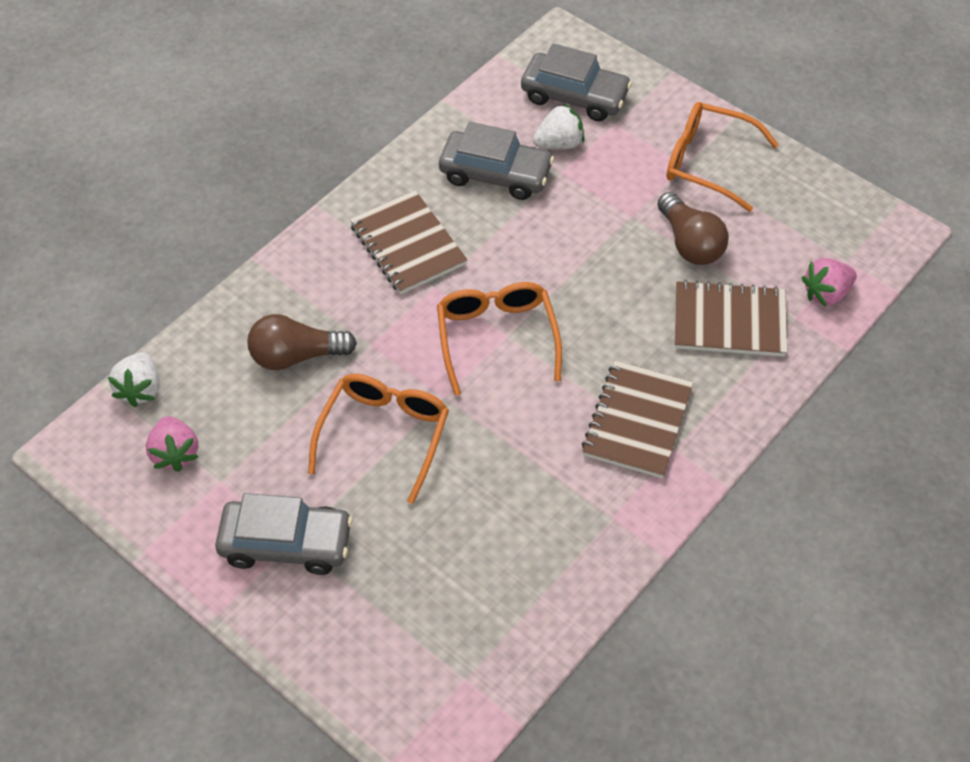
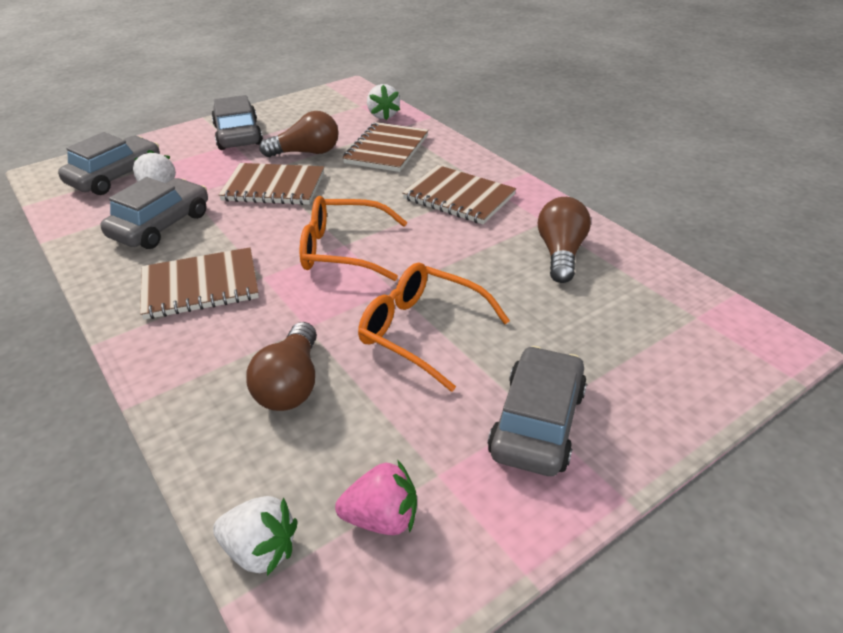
camera: 75 degrees left, 15 degrees down
orange glasses [666,102,779,212] -> grey car [211,95,263,150]
pink strawberry [802,258,857,307] -> white strawberry [367,84,400,120]
none -> brown notebook [219,163,324,205]
none -> brown light bulb [538,197,591,283]

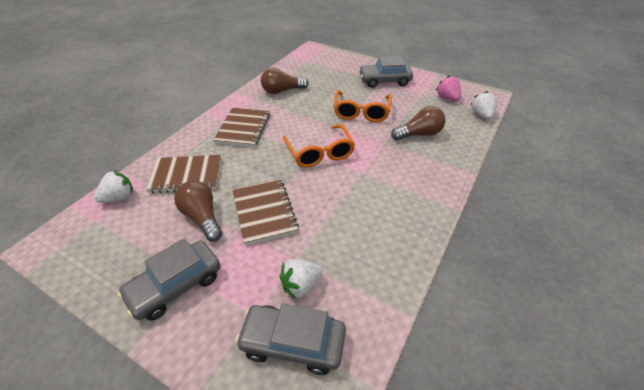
camera: 115 degrees left, 5 degrees up
grey car [100,177,208,249] -> none
brown notebook [140,247,259,320] -> none

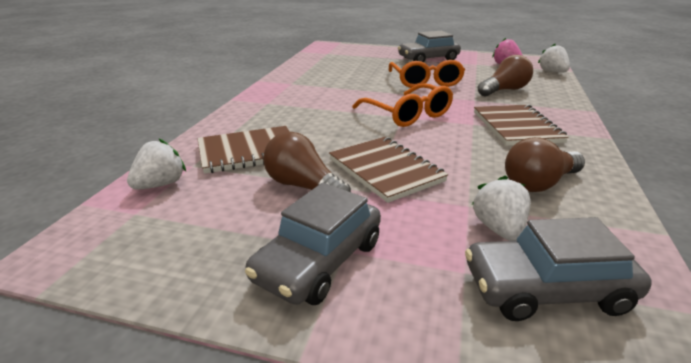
camera: 15 degrees left, 15 degrees down
brown notebook [213,108,270,147] -> brown notebook moved to [474,105,569,146]
brown light bulb [261,68,309,94] -> brown light bulb moved to [505,137,585,192]
white strawberry [280,259,323,299] -> white strawberry turned 135 degrees clockwise [472,175,531,241]

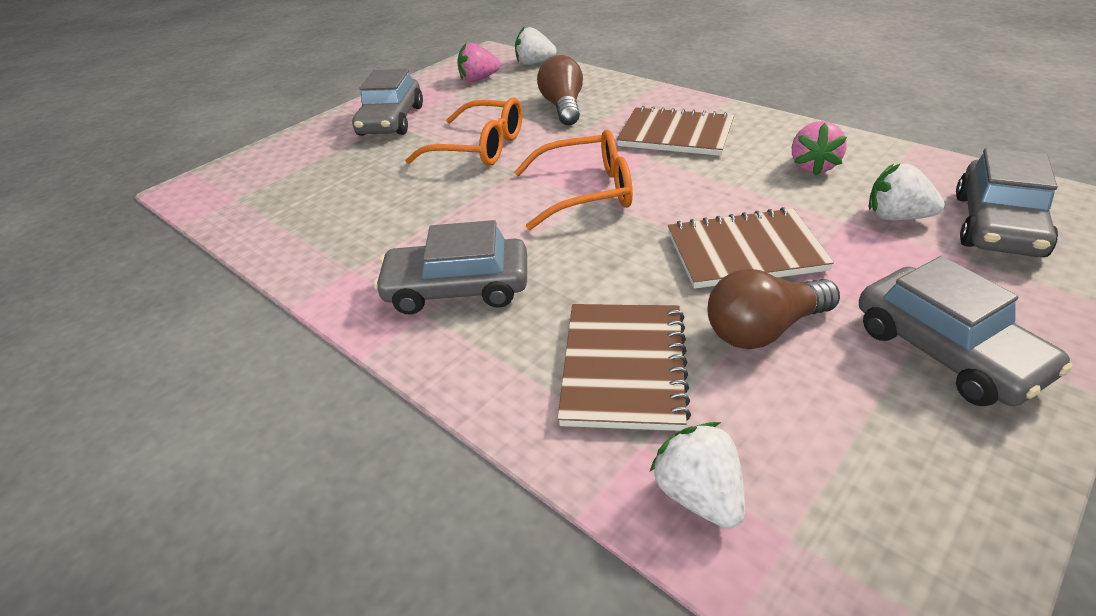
camera: 60 degrees left, 10 degrees up
brown light bulb [505,137,585,192] -> pink strawberry [792,121,847,176]
none -> grey car [374,220,527,315]

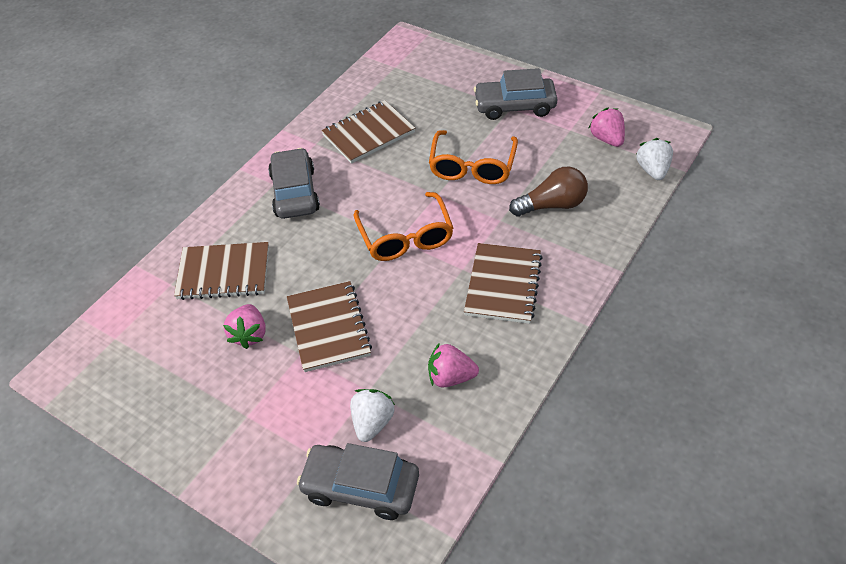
camera: 80 degrees right, 10 degrees up
white strawberry [650,422,745,529] -> none
brown light bulb [707,269,840,349] -> pink strawberry [223,304,266,349]
grey car [859,256,1073,406] -> none
none -> brown notebook [322,100,415,164]

